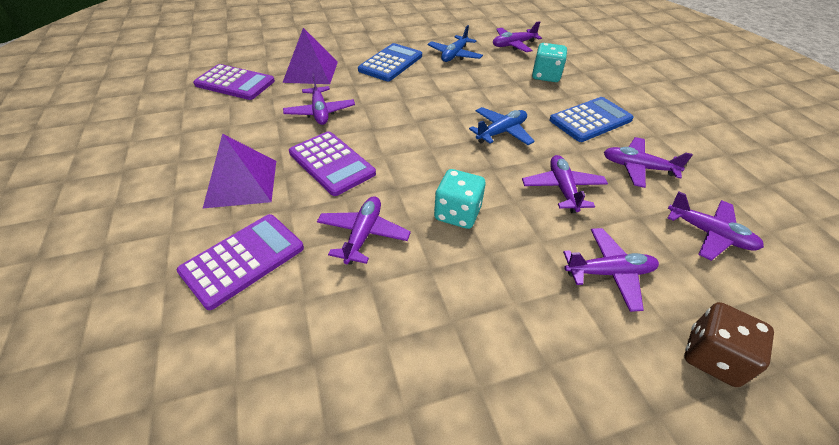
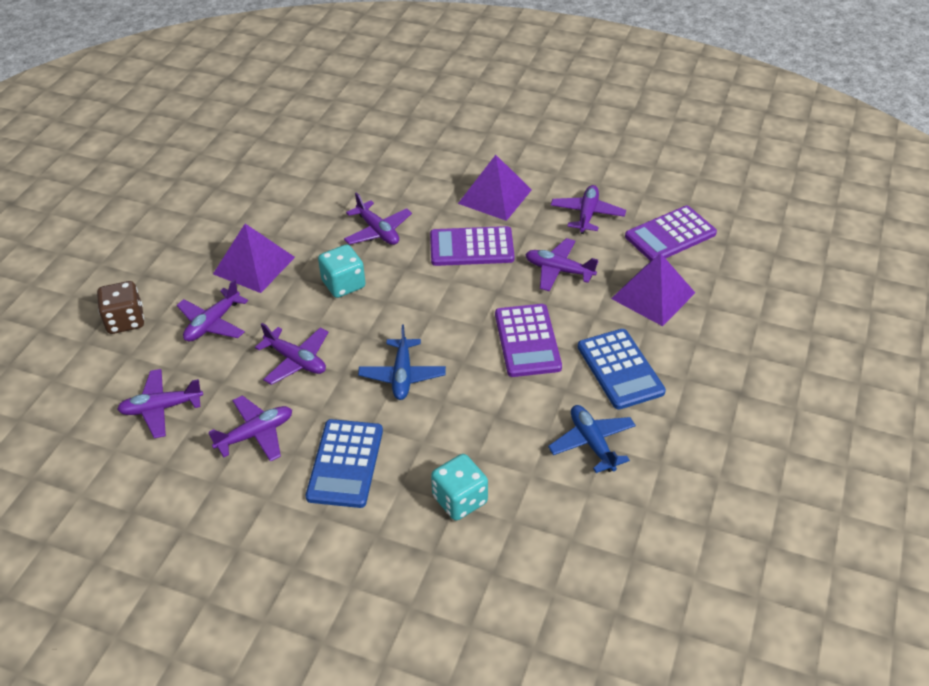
camera: 130 degrees right, 0 degrees up
purple calculator [177,214,304,310] -> purple calculator moved to [495,304,562,377]
purple plane [493,21,542,52] -> purple plane moved to [551,185,626,234]
none -> purple pyramid [213,224,295,293]

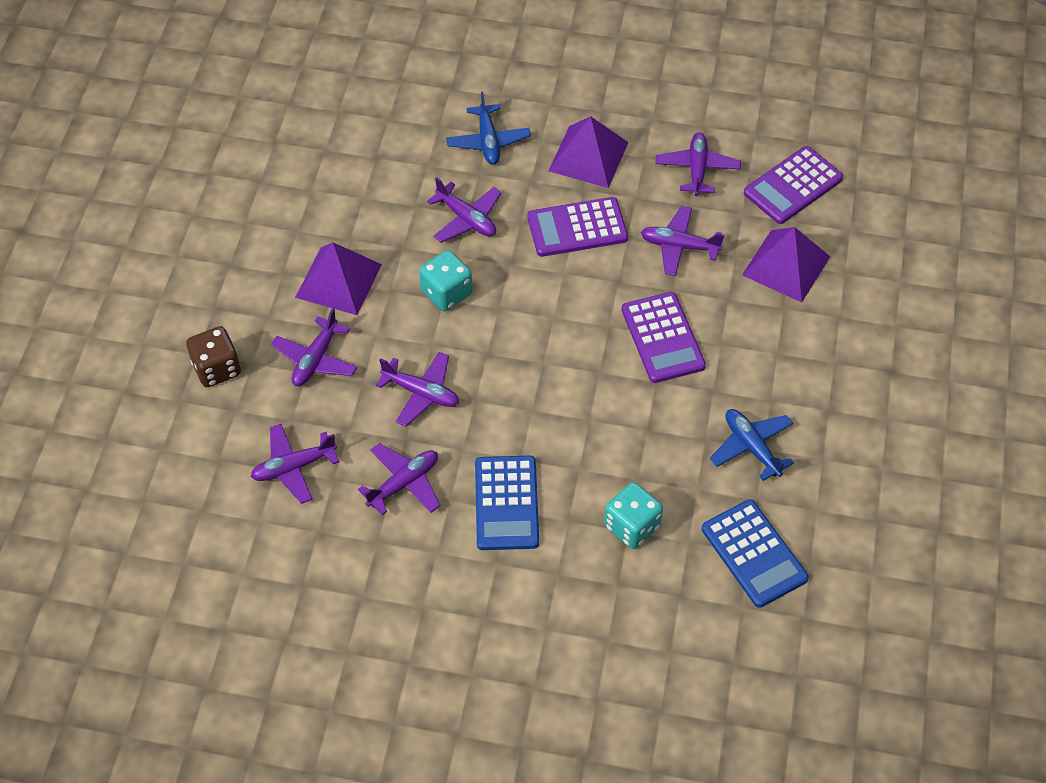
camera: 10 degrees left, 10 degrees up
blue plane [358,325,446,400] -> blue plane moved to [446,92,531,165]
blue calculator [578,329,666,410] -> blue calculator moved to [702,499,809,608]

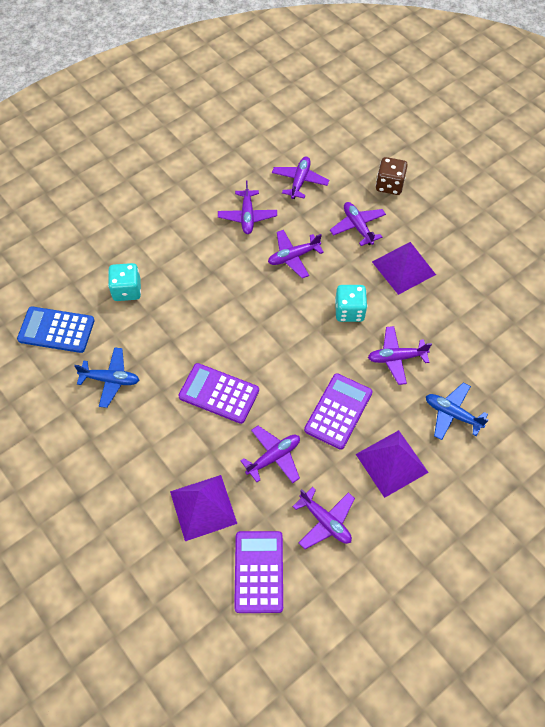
camera: 130 degrees right, 5 degrees up
blue calculator [475,456,539,550] -> none

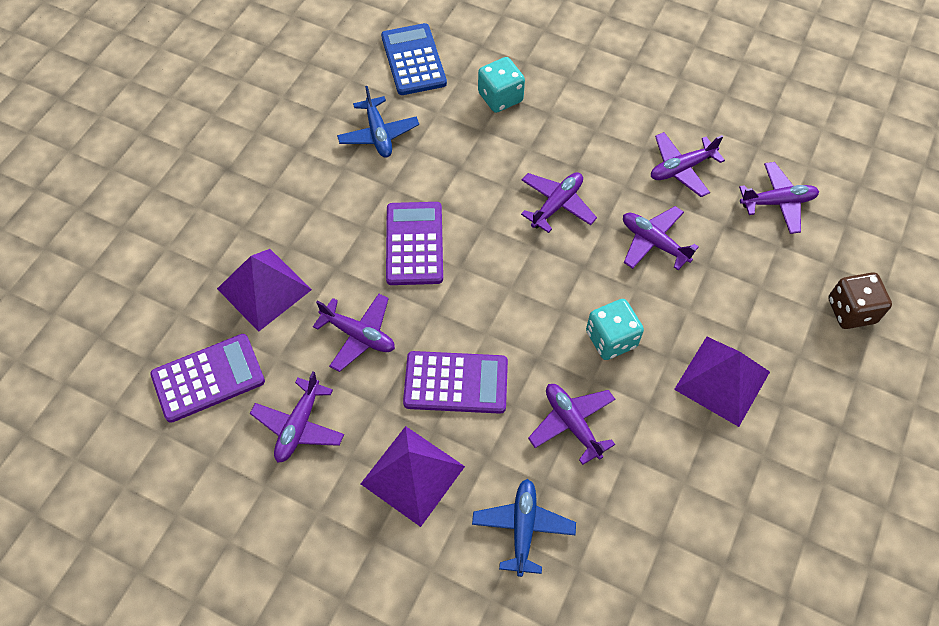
camera: 65 degrees right, 0 degrees up
purple plane [330,202,386,246] -> purple plane moved to [521,172,597,233]

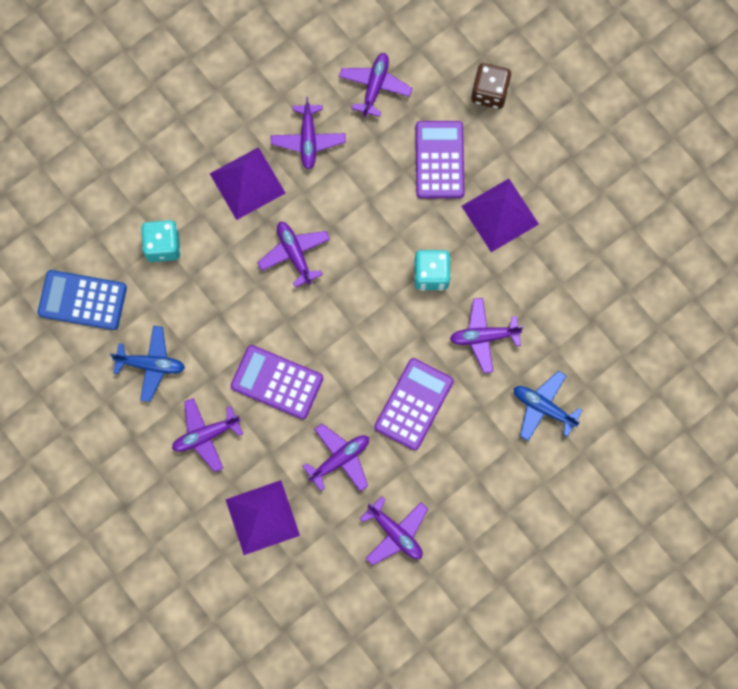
camera: 65 degrees left, 15 degrees up
purple calculator [150,334,265,423] -> purple calculator moved to [416,121,464,198]
purple pyramid [361,426,465,527] -> purple pyramid moved to [210,147,286,220]
purple plane [623,206,699,270] -> purple plane moved to [172,398,243,472]

